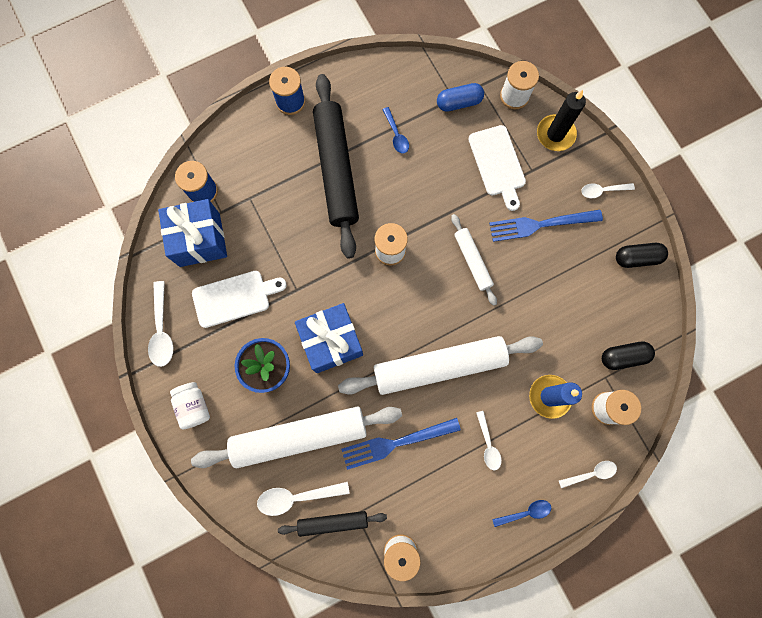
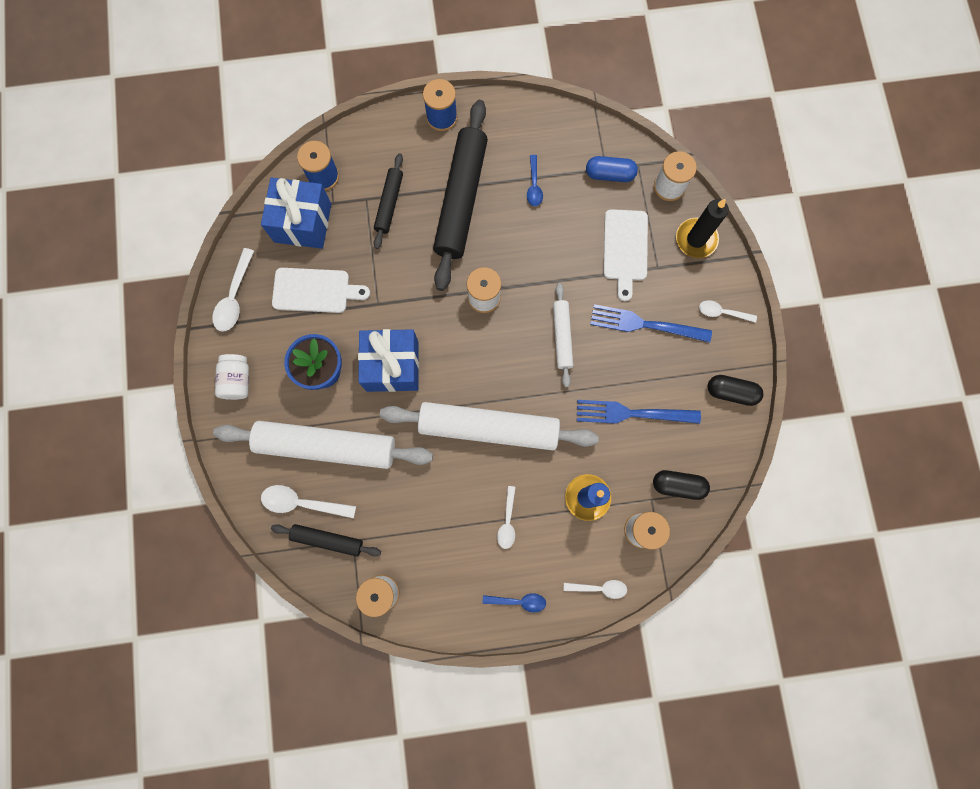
camera: 20 degrees right, 0 degrees up
blue fork [341,418,461,470] -> blue fork moved to [577,400,701,424]
none -> black rolling pin [374,153,403,249]

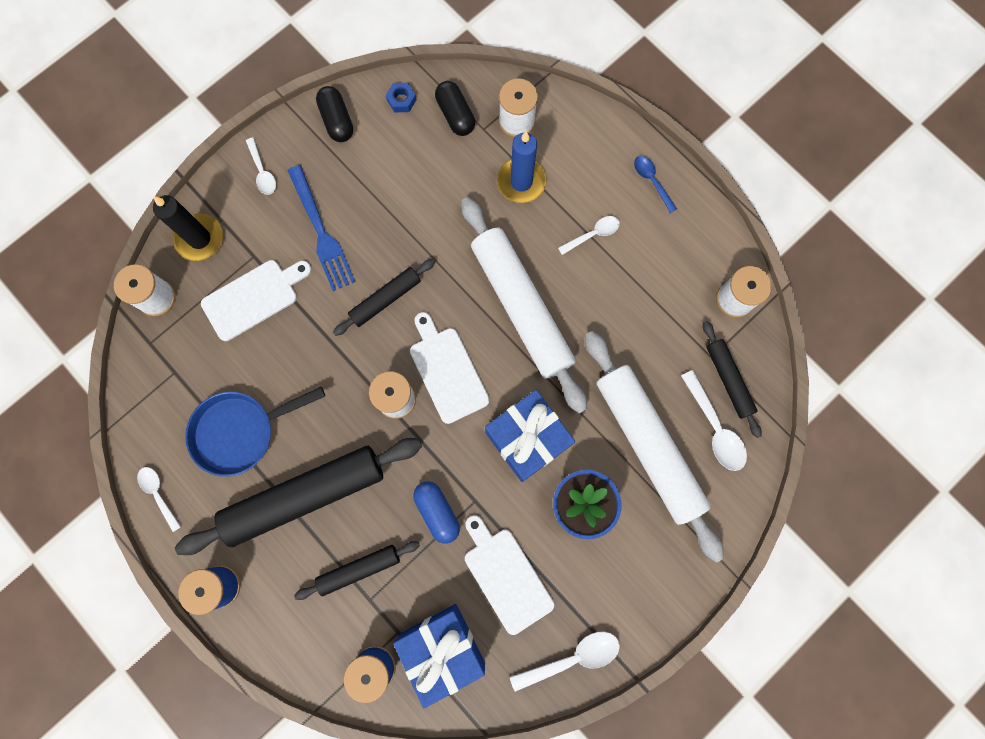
camera: 125 degrees left, 0 degrees up
white jar [215,354,249,400] -> none
blue spoon [527,155,543,206] -> blue pan [185,387,325,477]
white rolling pin [553,283,573,388] -> black rolling pin [333,259,435,336]
white spoon [564,580,627,599] -> white spoon moved to [137,467,181,532]
blue fork [577,400,701,424] -> none
blue capsule [586,156,638,182] -> blue capsule moved to [413,481,460,544]
none -> blue nut [386,83,416,112]
none -> white cutting board [410,312,489,424]

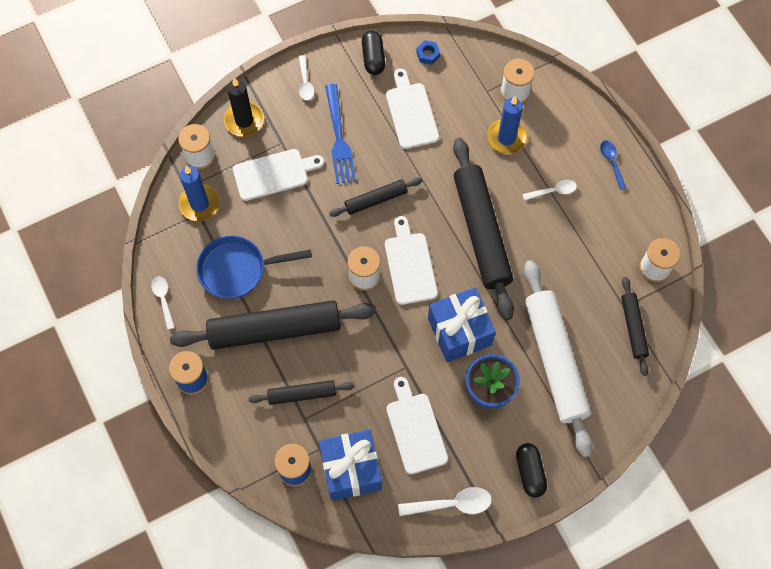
camera: 15 degrees right, 10 degrees down
blue capsule [413,481,460,544] -> none
black capsule [435,81,475,136] -> black capsule moved to [516,443,547,498]
white rolling pin [461,197,587,414] -> black rolling pin [453,138,514,320]
white spoon [681,370,747,471] -> none
none -> blue candle [178,166,220,221]
none -> white cutting board [386,69,439,149]

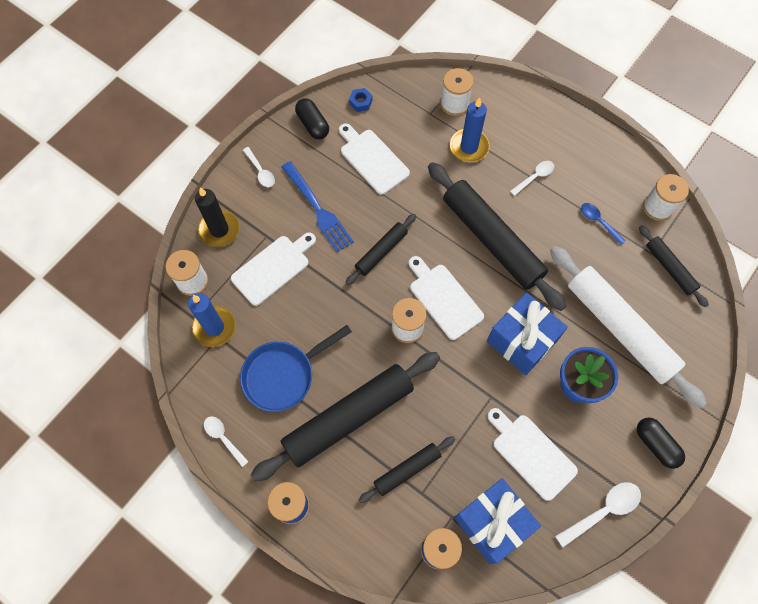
camera: 25 degrees left, 0 degrees up
blue spoon [600,141,626,190] -> blue spoon moved to [581,203,625,245]

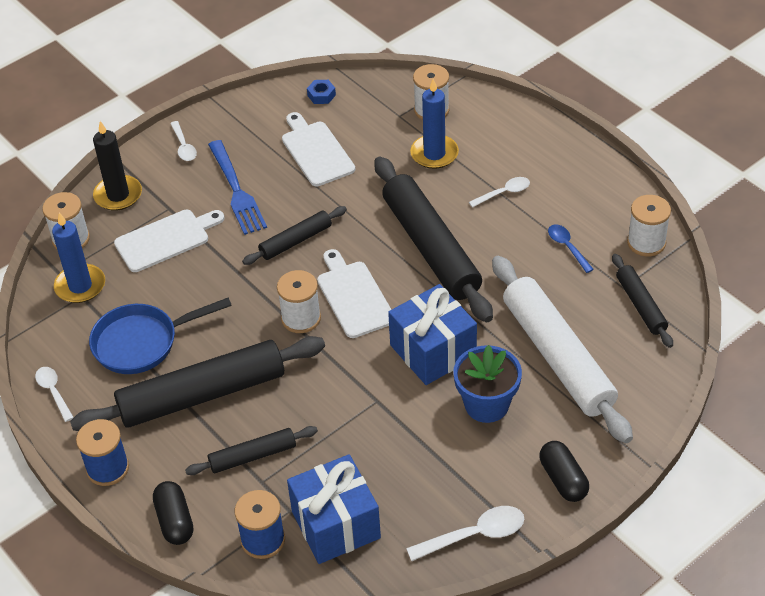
camera: 15 degrees right, 20 degrees down
black capsule [295,98,329,139] -> black capsule moved to [153,481,193,545]
white cutting board [488,408,578,501] -> none

